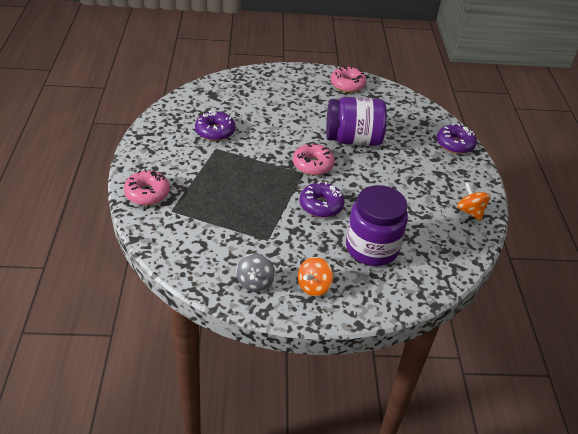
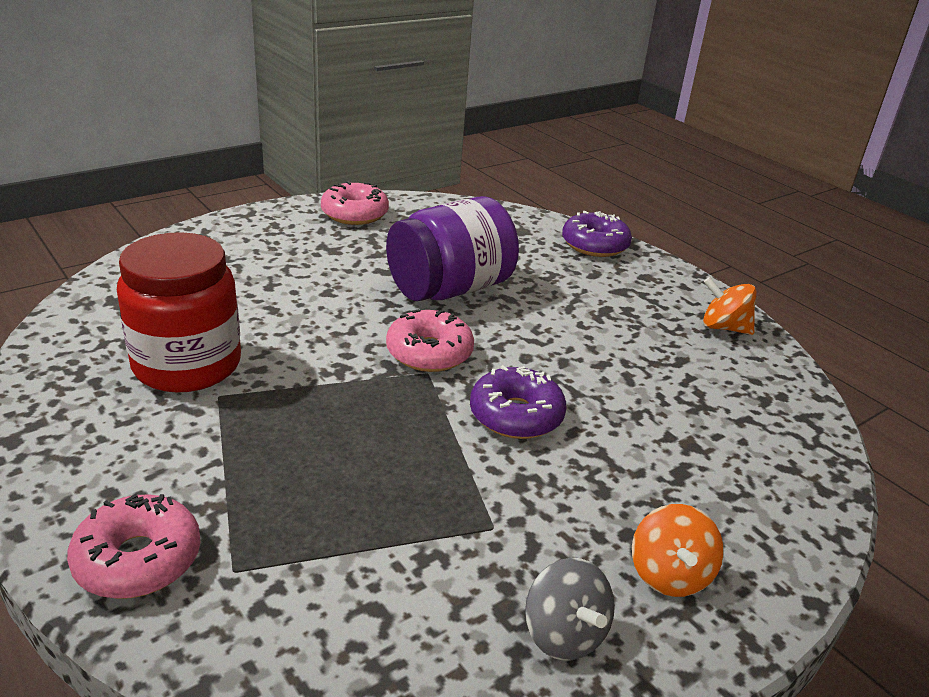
camera: 35 degrees left, 10 degrees down
purple donut [195,110,236,141] -> red jar [117,232,241,393]
purple jar [346,185,408,266] -> none

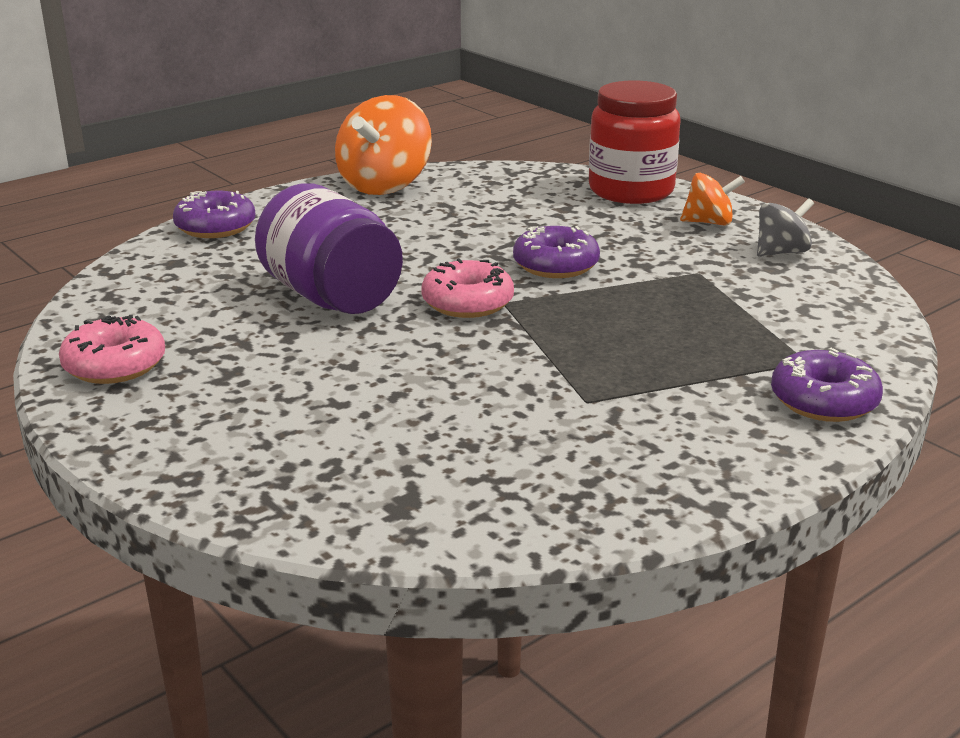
camera: 90 degrees left, 5 degrees down
pink donut [67,494,201,599] -> purple donut [771,348,883,422]
red jar [117,232,241,393] -> red jar moved to [589,81,681,204]
orange spinning top [703,277,756,335] -> orange spinning top [335,95,432,195], size x1.82

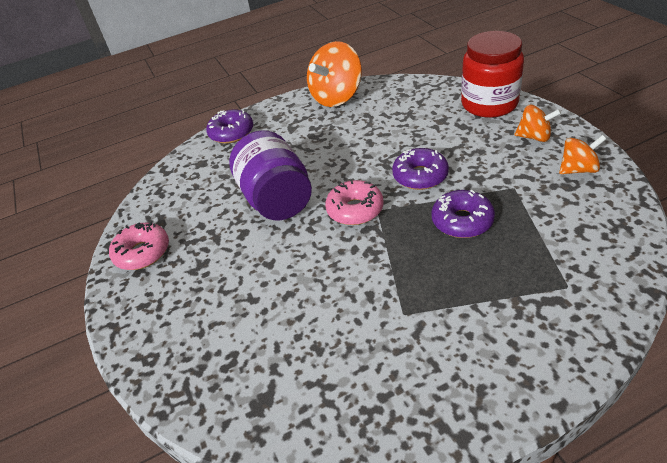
camera: 20 degrees right, 15 degrees up
grey spinning top [757,198,814,257] -> orange spinning top [559,135,606,174]
purple donut [771,348,883,422] -> purple donut moved to [431,190,495,238]

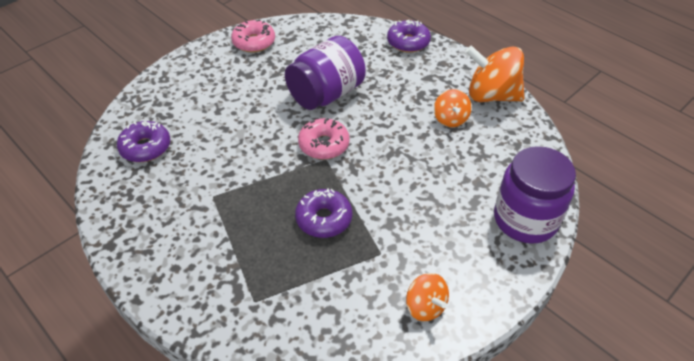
camera: 65 degrees right, 5 degrees up
purple donut [392,148,449,190] -> purple donut moved to [117,121,170,162]
red jar [461,31,524,118] -> purple jar [494,146,576,244]
orange spinning top [515,105,561,142] -> orange spinning top moved to [434,89,472,127]

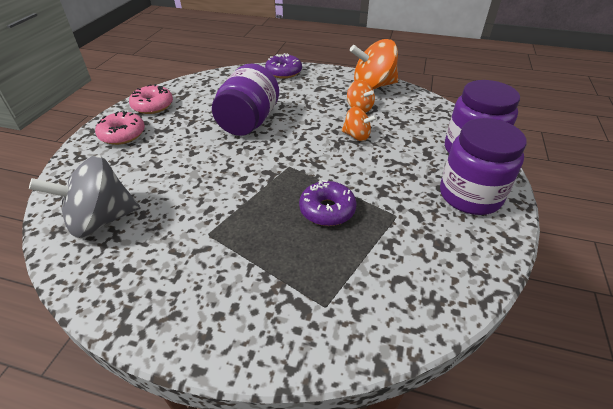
camera: 30 degrees left, 5 degrees down
purple donut [117,121,170,162] -> grey spinning top [29,155,140,238]
pink donut [298,118,350,159] -> pink donut moved to [95,111,145,145]
orange spinning top [406,273,449,321] -> orange spinning top moved to [342,107,377,141]
none -> purple jar [440,118,527,215]

